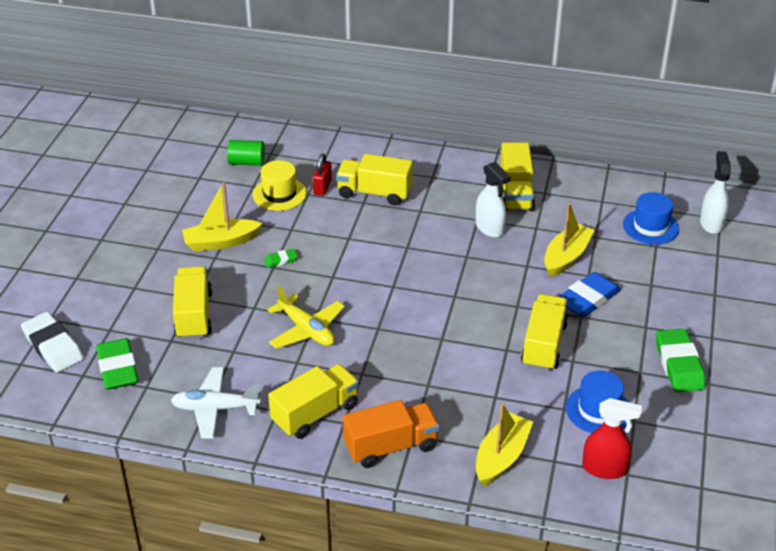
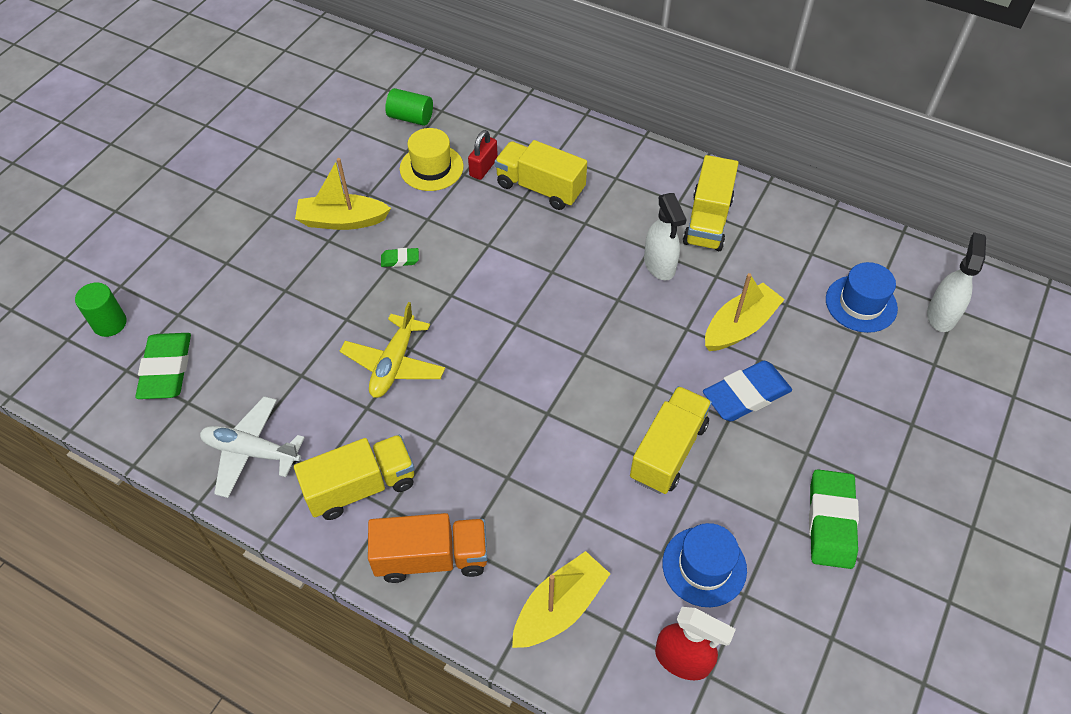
camera: 15 degrees right, 15 degrees up
white eraser [21,312,83,373] -> green cylinder [75,283,127,337]
yellow truck [173,266,212,339] -> none
yellow plane [267,286,345,349] -> yellow plane turned 45 degrees clockwise [340,302,445,398]

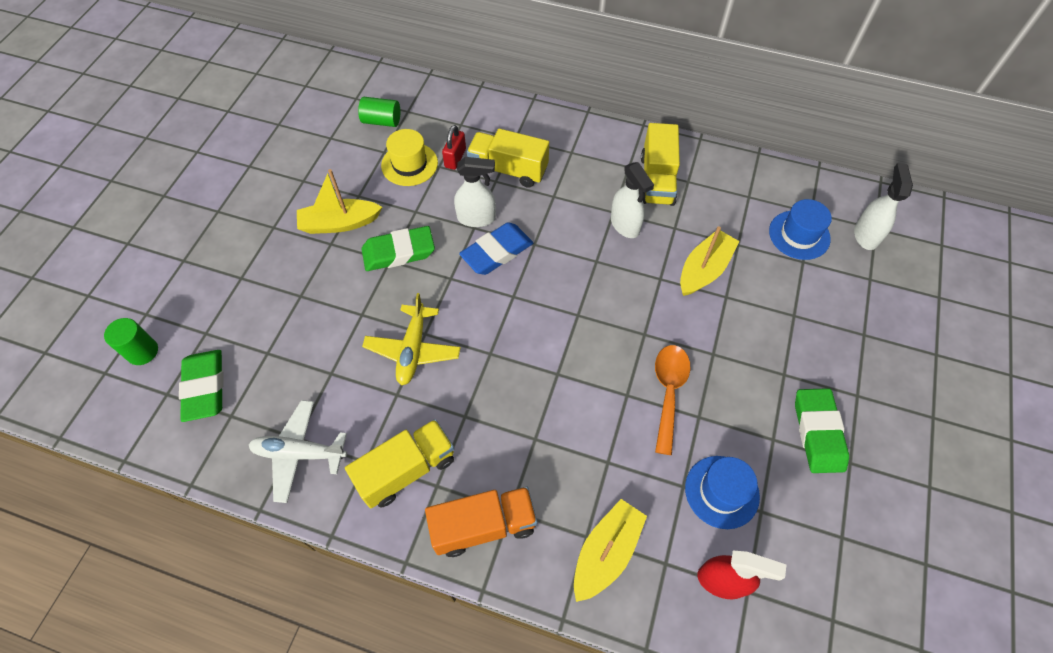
camera: 10 degrees left, 5 degrees up
green eraser [381,248,419,267] -> green eraser [362,226,435,271], size x2.09
yellow truck [630,386,712,494] -> orange spoon [655,345,690,455]
blue eraser [703,361,792,421] -> blue eraser moved to [459,222,533,275]
none -> white spray bottle [454,157,496,227]

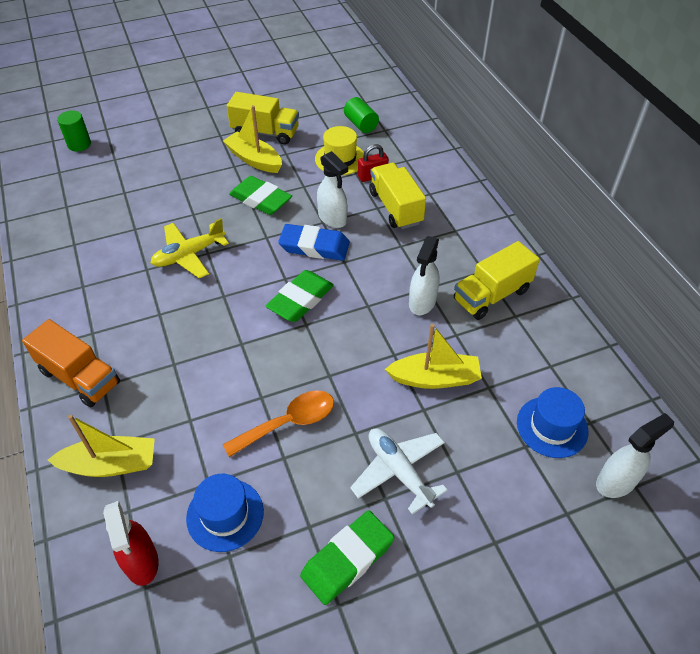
camera: 50 degrees right, 10 degrees down
green eraser [179,350,224,422] -> green eraser moved to [266,270,334,322]
white plane [249,400,347,503] -> white plane moved to [350,428,448,514]
yellow truck [345,419,454,508] -> yellow truck moved to [227,92,299,145]

